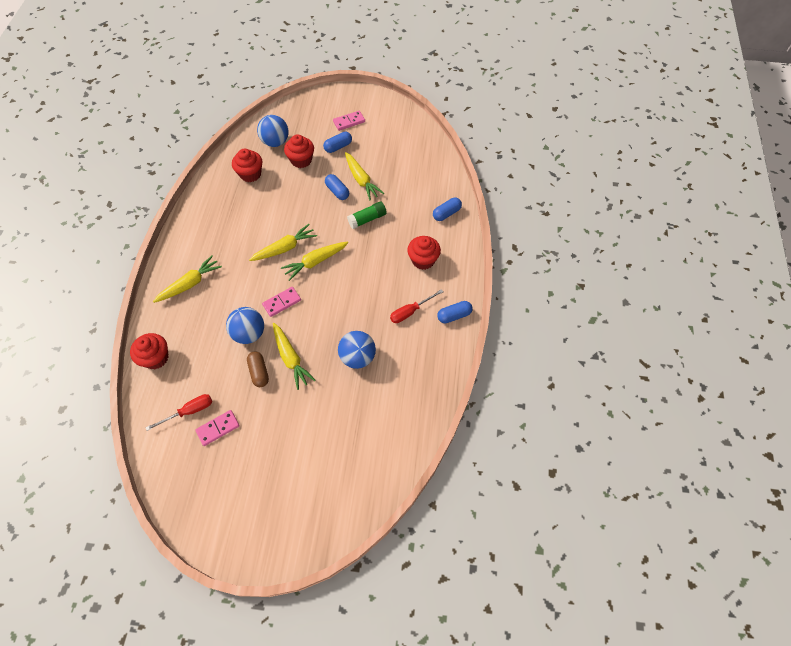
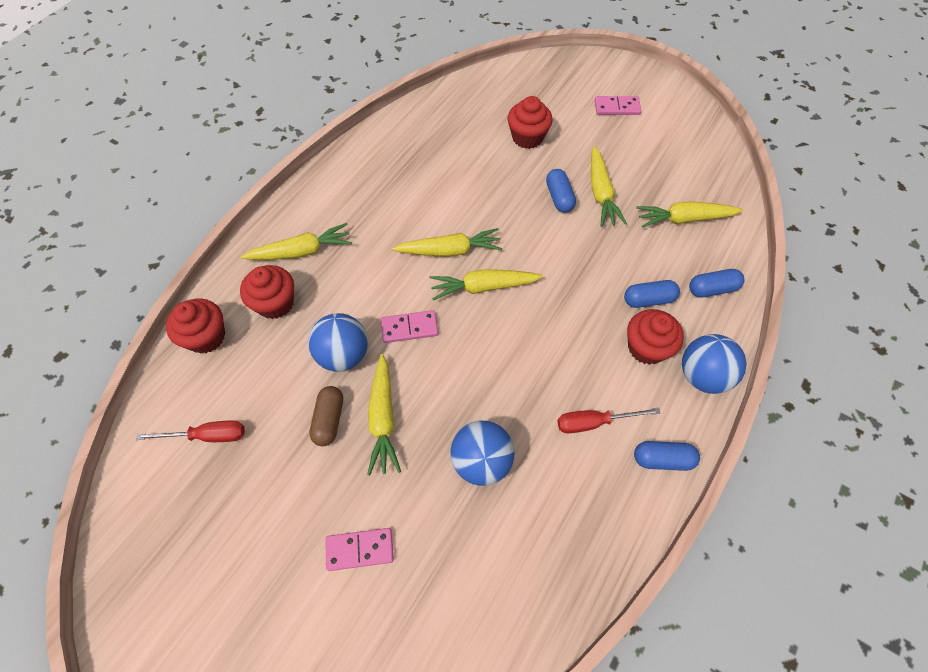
camera: 25 degrees right, 0 degrees up
pink domino [195,410,240,446] -> pink domino moved to [325,528,394,571]
red cupcake [232,149,262,182] -> red cupcake moved to [240,265,294,319]
blue ball [257,115,288,147] -> blue ball moved to [682,334,747,394]
blue capsule [323,132,352,153] -> blue capsule moved to [624,280,680,308]
green glue stick [347,202,387,229] -> none
none -> yellow carrot [636,201,743,228]

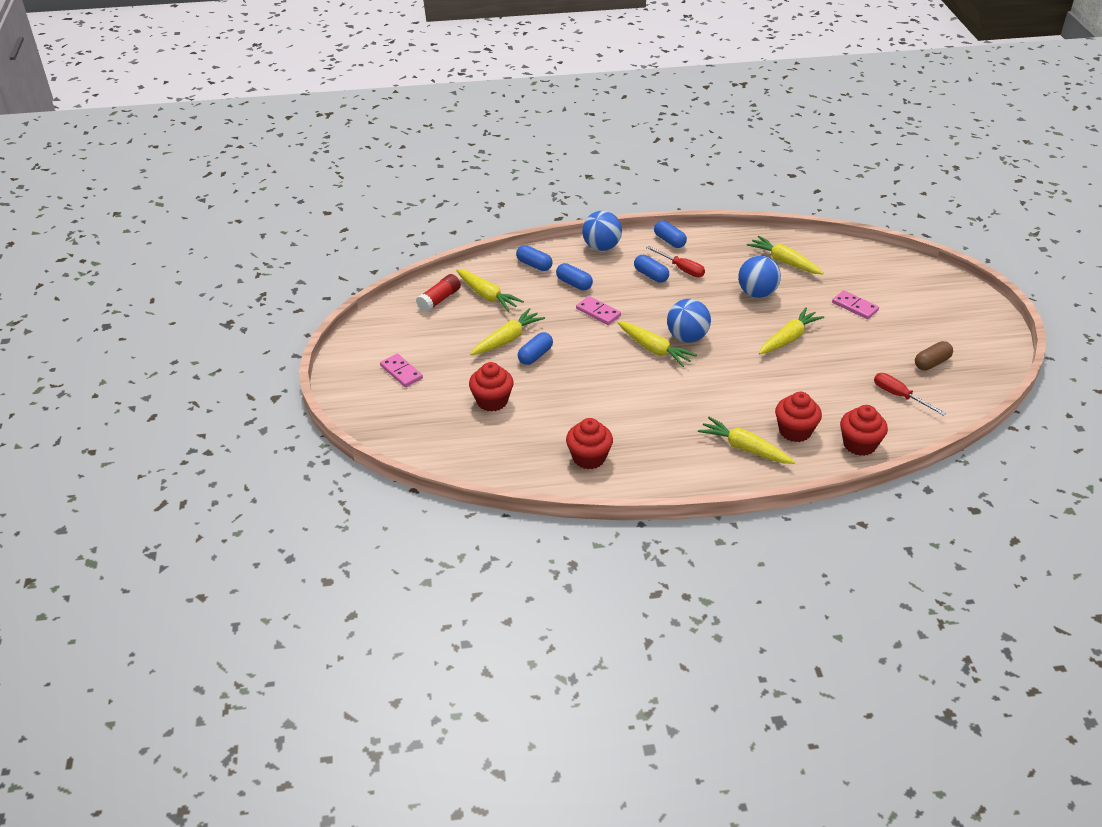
camera: 130 degrees left, 20 degrees down
blue ball [308,313,368,372] -> blue ball moved to [667,299,711,343]
brown capsule [309,386,343,446] -> brown capsule moved to [915,341,953,371]
pink domino [381,310,438,343] -> pink domino moved to [576,296,621,325]
yellow carrot [392,228,502,257] -> yellow carrot moved to [747,236,824,274]
red cupcake [627,309,684,365] -> red cupcake moved to [566,418,613,469]
none -> red glue stick [416,274,461,312]
none -> blue capsule [634,255,669,283]

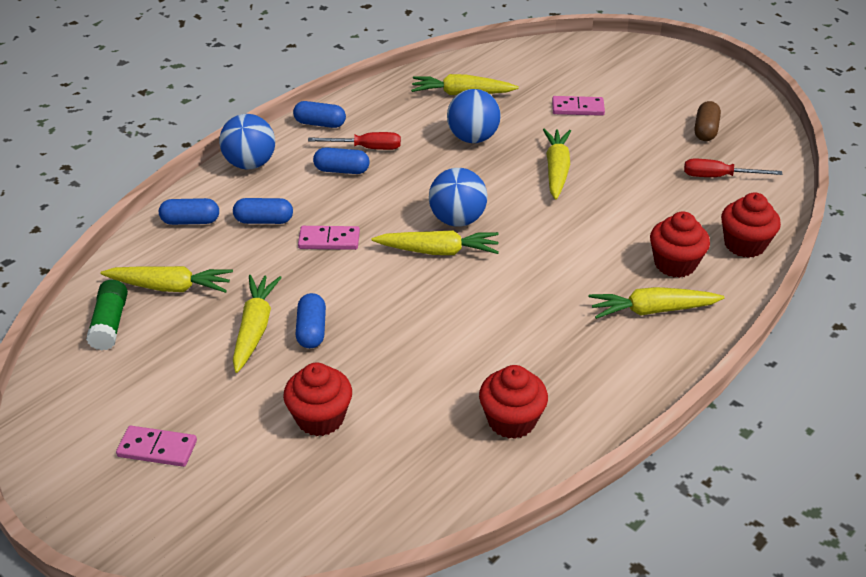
camera: 40 degrees left, 0 degrees up
red glue stick [416,274,461,312] -> green glue stick [86,280,128,350]

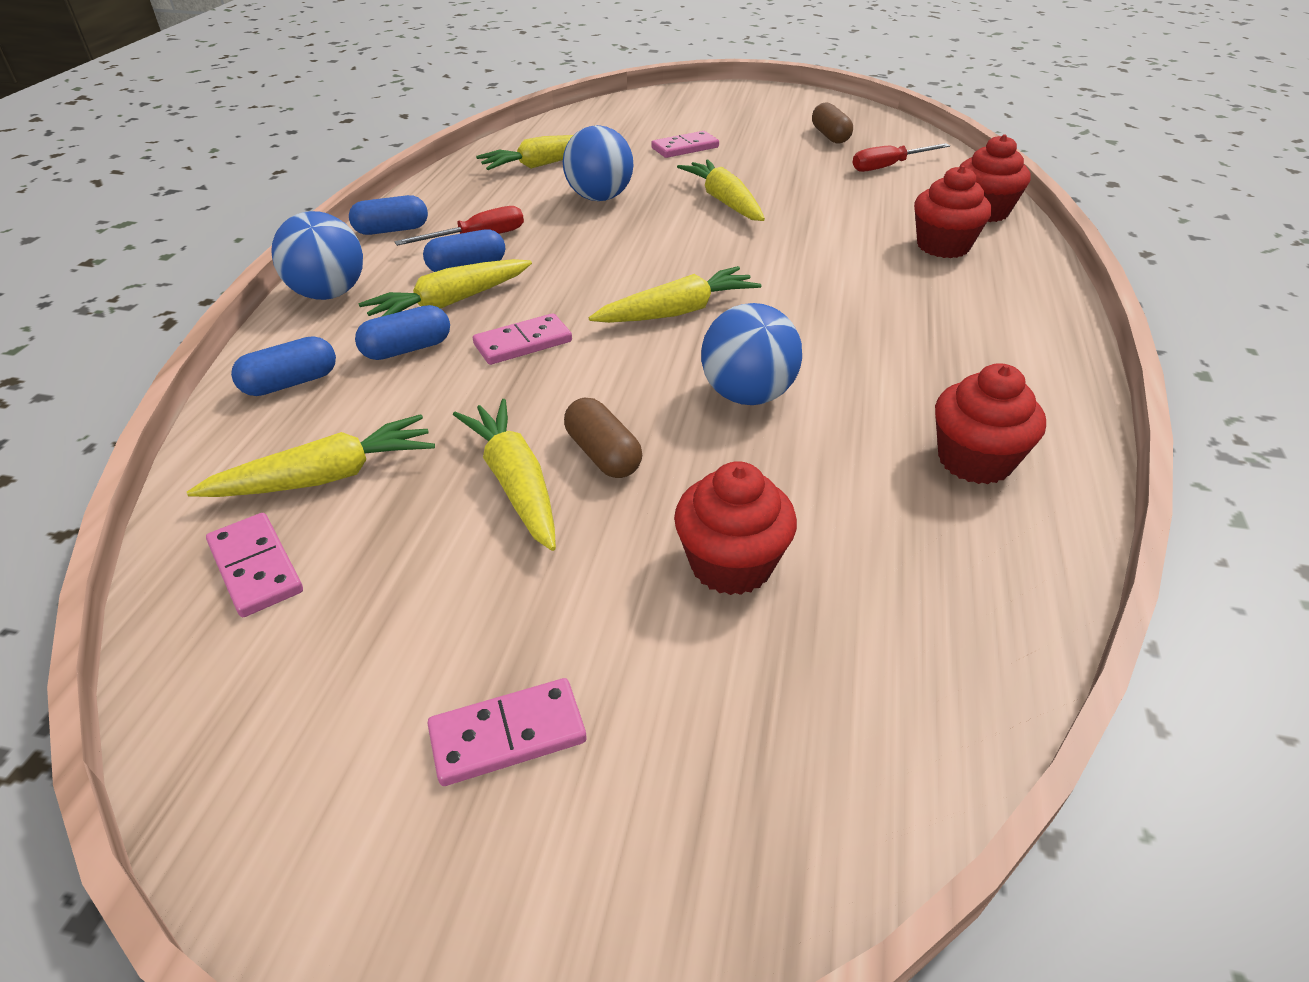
camera: 30 degrees left, 0 degrees up
green glue stick [86,280,128,350] -> pink domino [206,513,303,617]
blue capsule [295,293,326,348] -> brown capsule [564,397,642,478]
blue ball [429,168,487,227] -> blue ball moved to [701,303,802,405]
yellow carrot [589,287,725,319] -> yellow carrot moved to [359,259,532,317]

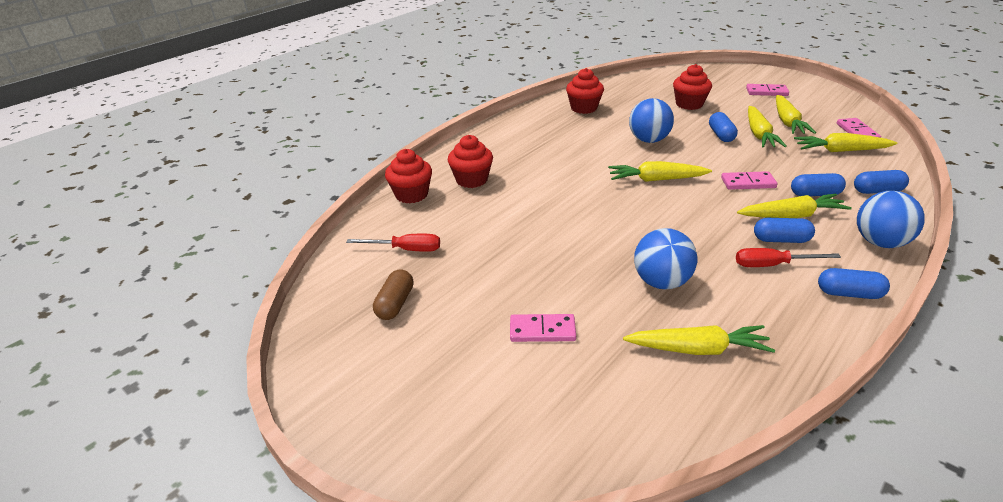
camera: 150 degrees left, 5 degrees down
brown capsule [564,397,642,478] -> blue capsule [709,112,738,142]
yellow carrot [677,160,765,221] -> yellow carrot moved to [776,95,816,134]

